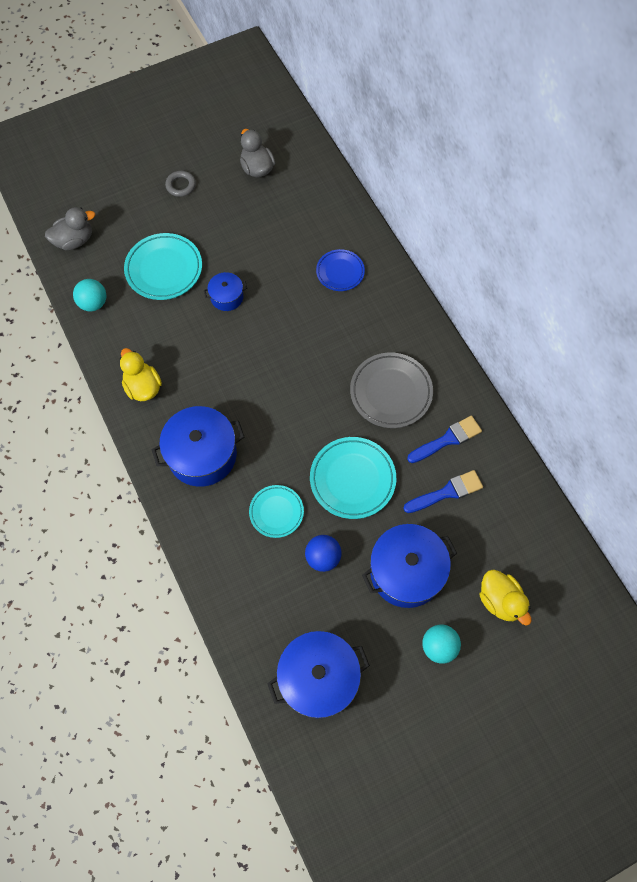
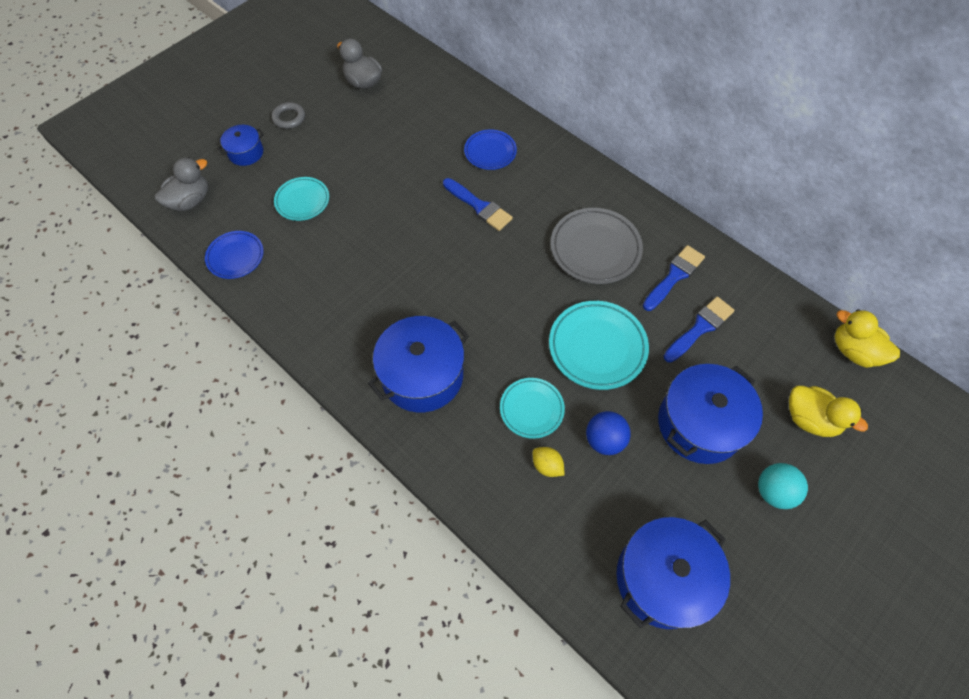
camera: 20 degrees left, 5 degrees down
turquoise ball [73,279,106,311] -> blue plate [205,231,264,279]
yellow duck [120,348,162,401] -> yellow duck moved to [834,309,900,368]
turquoise plate [124,233,202,300] -> turquoise plate [274,177,329,221], size x0.63
blue pot [204,272,247,311] -> blue pot moved to [218,125,264,166]
none -> blue brush [443,178,513,231]
none -> yellow lemon [533,447,565,477]

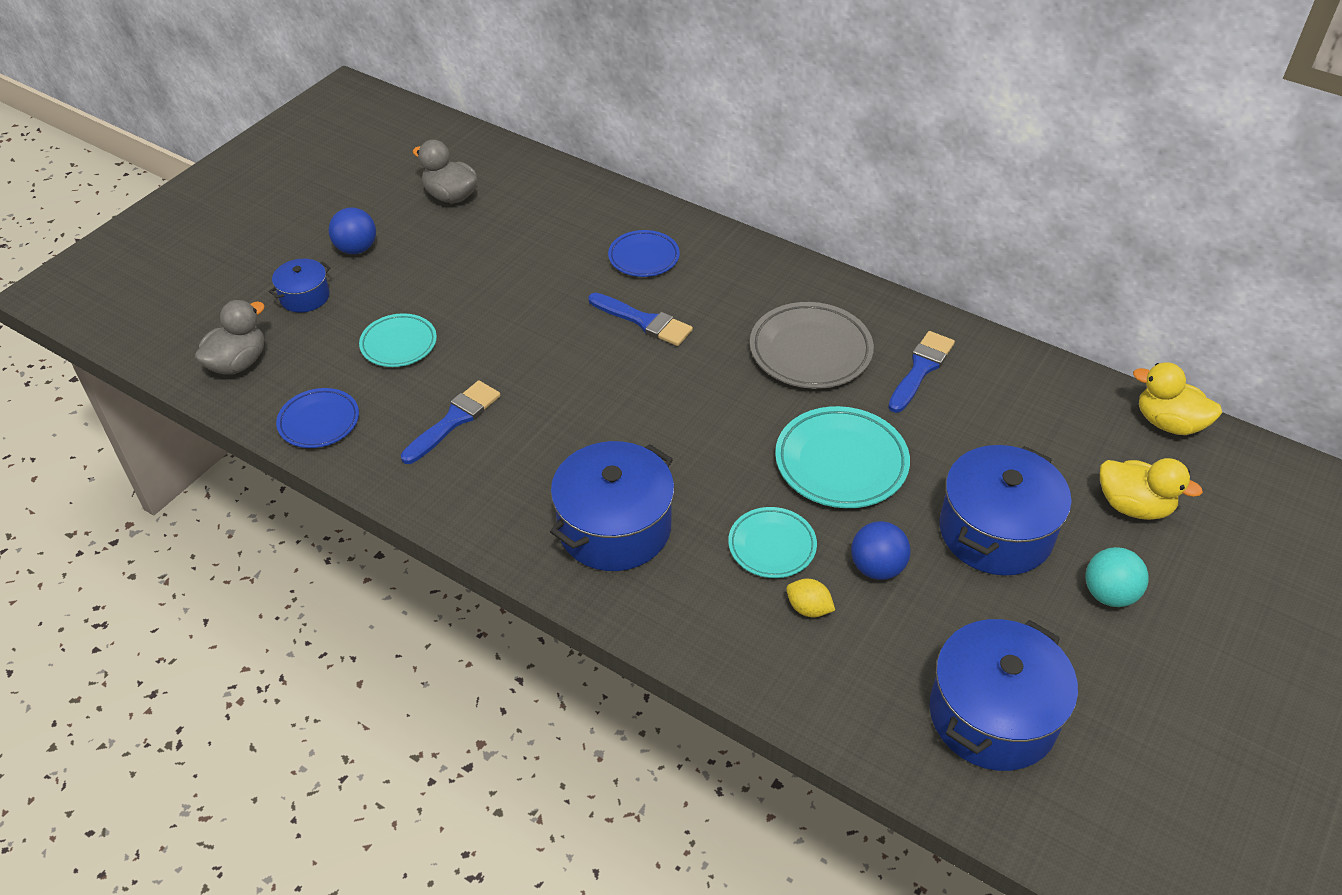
camera: 10 degrees left, 15 degrees down
grey ring [271,102,305,129] -> blue ball [328,208,376,254]
blue brush [664,296,735,363] -> blue brush moved to [401,380,500,464]

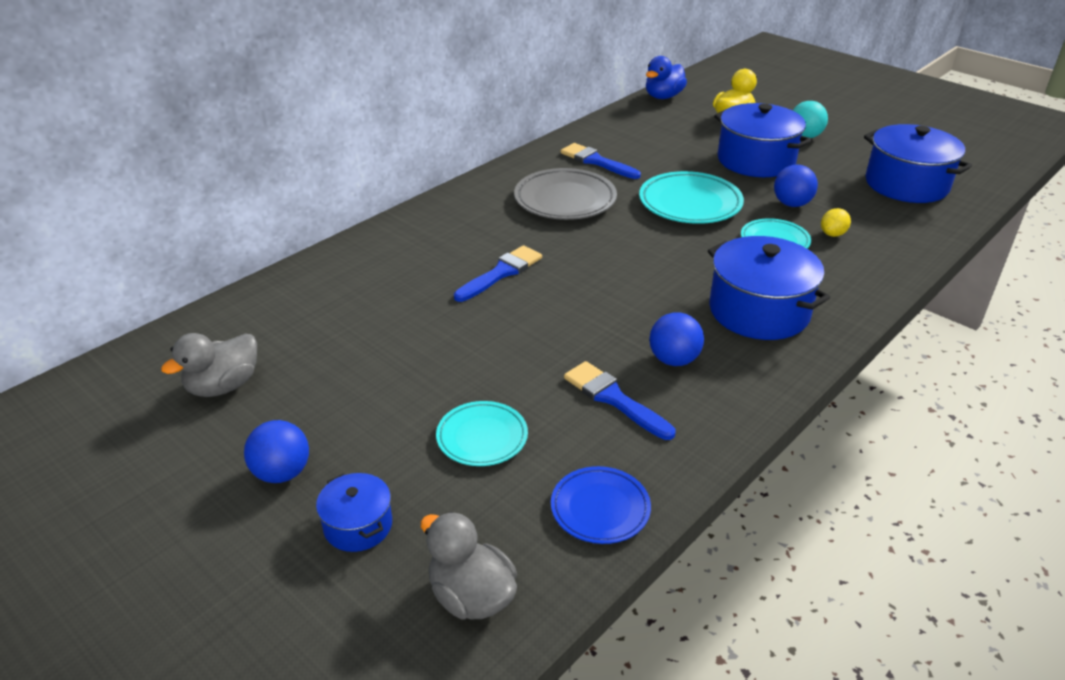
camera: 80 degrees left, 10 degrees down
blue plate [608,230,680,277] -> none
yellow duck [1133,362,1222,435] -> blue duck [646,56,687,99]
none -> blue ball [649,312,704,366]

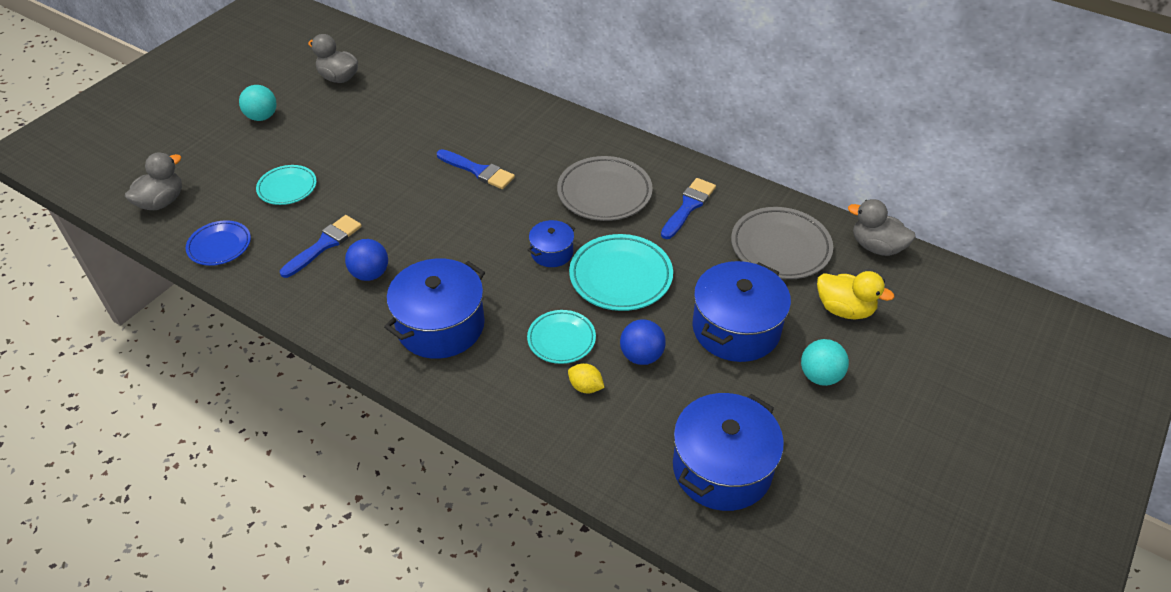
camera: 80 degrees right, 10 degrees up
blue ball [244,420,309,483] -> turquoise ball [239,85,277,121]
blue pot [316,473,392,552] -> blue pot moved to [528,220,575,267]
blue duck [646,56,687,99] -> grey duck [848,199,916,256]
none -> grey plate [731,207,833,279]

